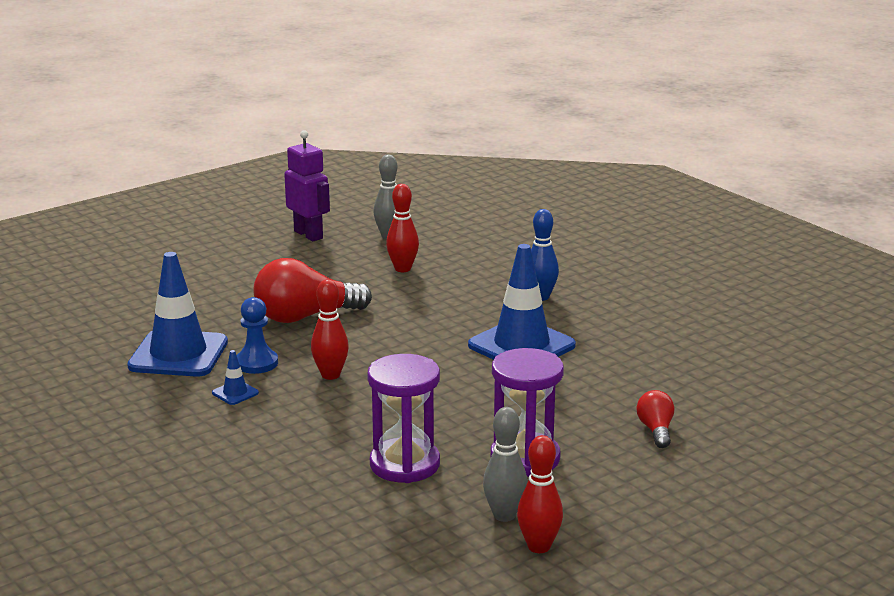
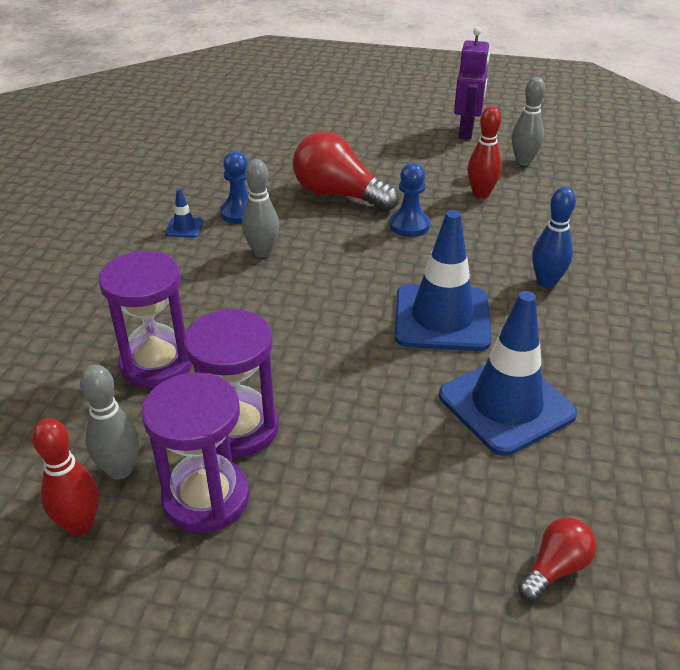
camera: 50 degrees right, 15 degrees up
blue traffic cone [127,252,228,377] -> blue traffic cone moved to [439,291,577,456]
red bowling pin [311,279,349,380] -> grey bowling pin [242,159,279,257]
red light bulb [637,390,674,448] -> red light bulb moved to [518,517,597,601]
none -> purple hourglass [141,373,249,533]
none -> blue pawn [389,163,430,237]

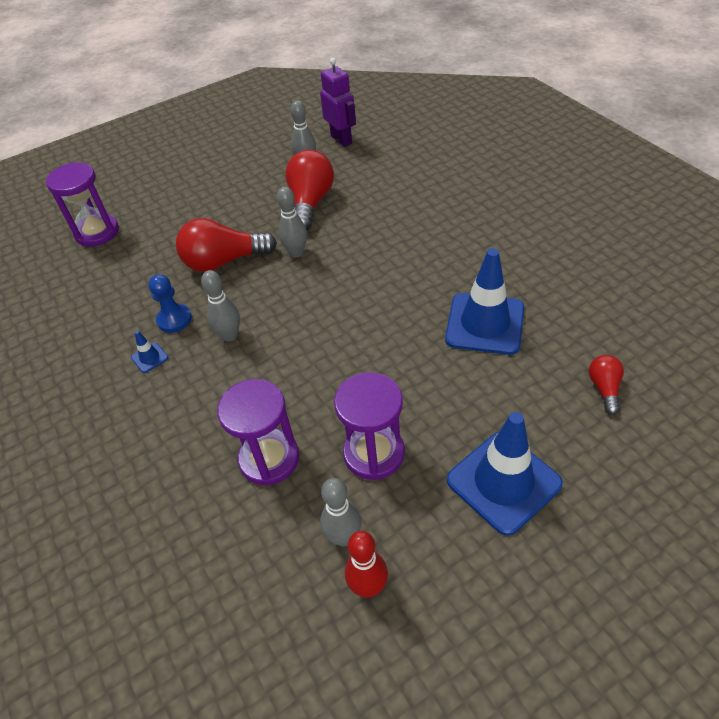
camera: 40 degrees left, 10 degrees up
purple hourglass [141,373,249,533] -> purple hourglass moved to [46,162,119,247]
blue pawn [389,163,430,237] -> grey bowling pin [277,187,307,257]
blue traffic cone [395,210,492,351] -> blue traffic cone moved to [447,412,563,536]
purple robot [454,27,490,140] -> purple robot moved to [320,58,356,147]
red bowling pin [467,106,502,198] -> red light bulb [285,150,334,230]
blue bowling pin [532,187,576,288] -> none

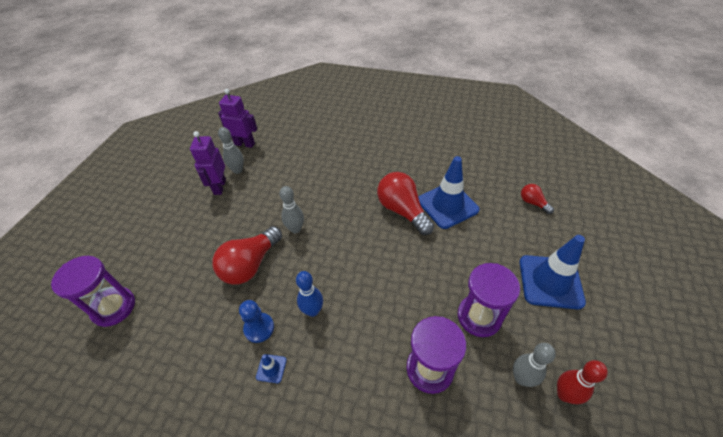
camera: 45 degrees left, 0 degrees up
grey bowling pin [201,270,240,341] -> blue bowling pin [296,271,323,317]
red light bulb [285,150,334,230] -> red light bulb moved to [377,172,434,235]
none -> purple robot [190,131,226,195]

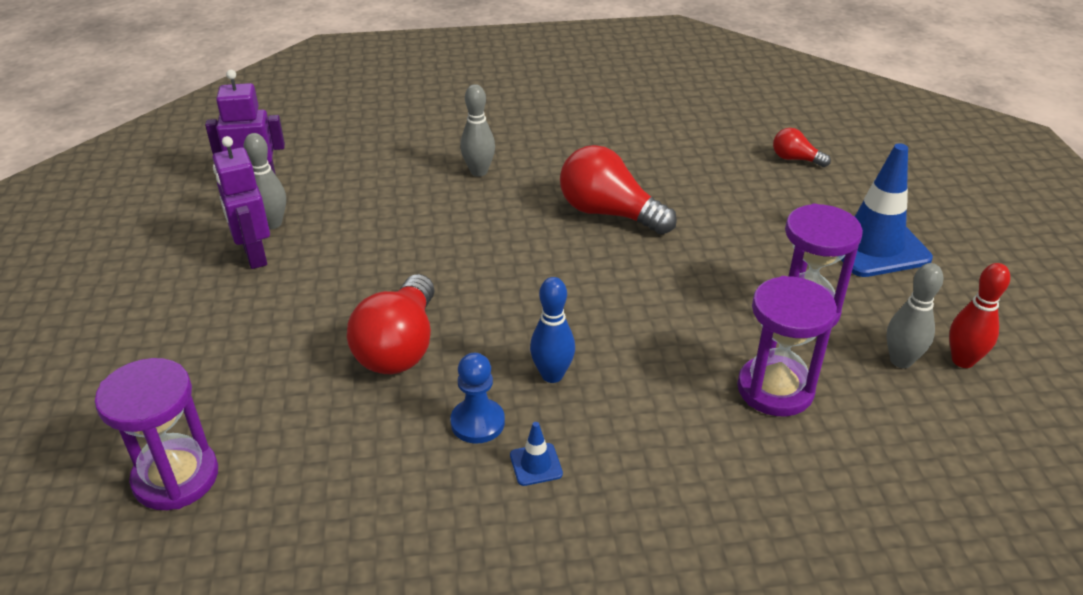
camera: 25 degrees left, 10 degrees down
grey bowling pin [279,186,304,234] -> grey bowling pin moved to [460,84,495,177]
blue traffic cone [418,156,480,229] -> none

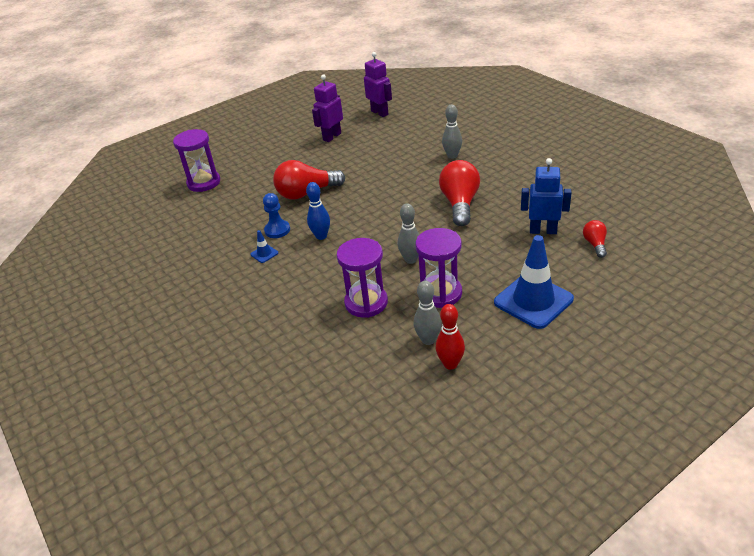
camera: 65 degrees right, 0 degrees up
grey bowling pin [244,133,286,229] -> grey bowling pin moved to [398,203,420,264]
none -> blue robot [521,158,572,234]

